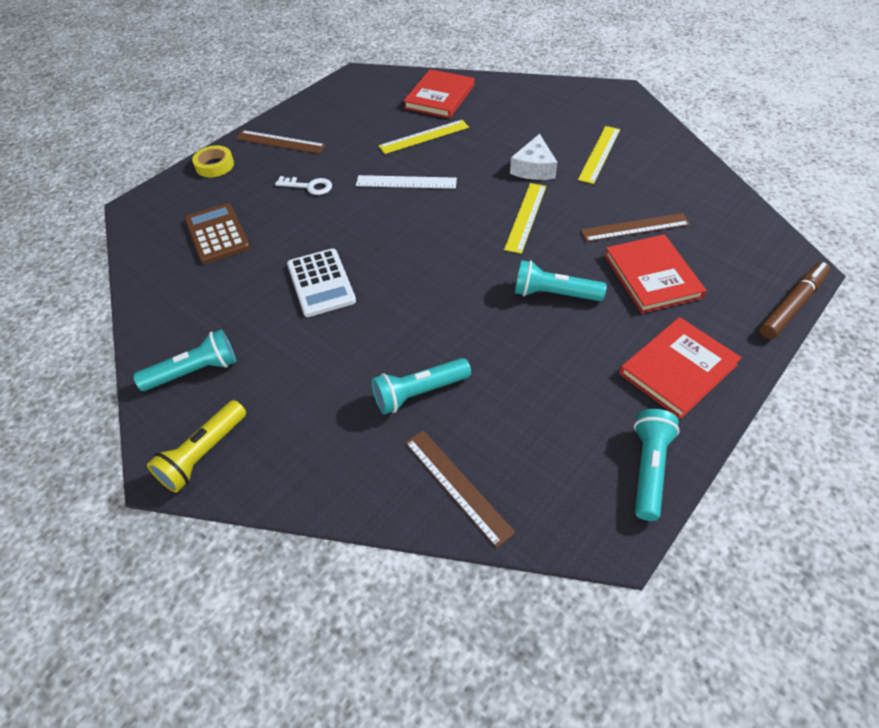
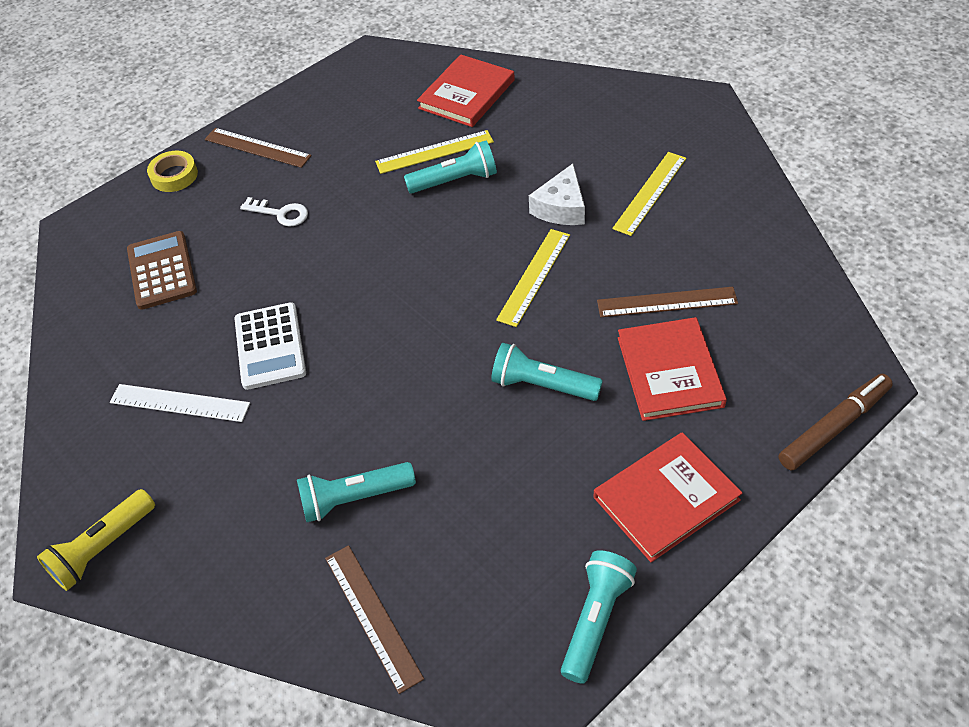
camera: 10 degrees right, 0 degrees up
turquoise flashlight [133,329,236,391] -> turquoise flashlight moved to [404,141,497,194]
white ruler [356,175,457,189] -> white ruler moved to [110,384,250,422]

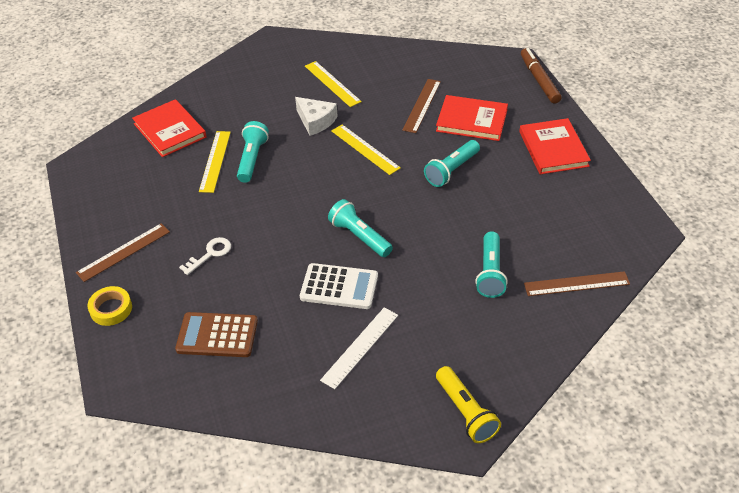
camera: 70 degrees left, 5 degrees down
turquoise flashlight [561,550,637,684] -> turquoise flashlight moved to [328,199,393,257]

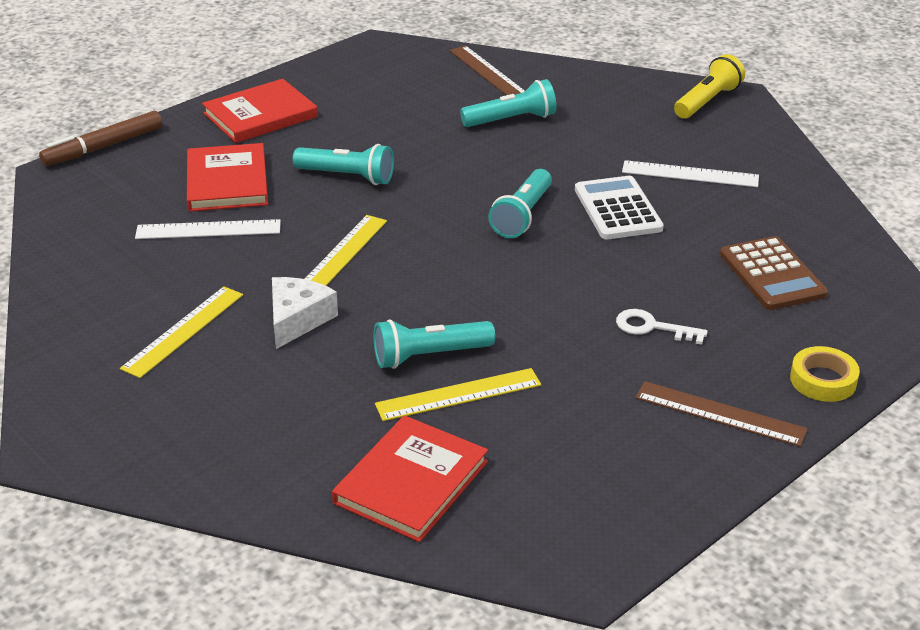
camera: 115 degrees left, 10 degrees down
brown ruler [402,79,441,133] -> white ruler [135,219,281,239]

